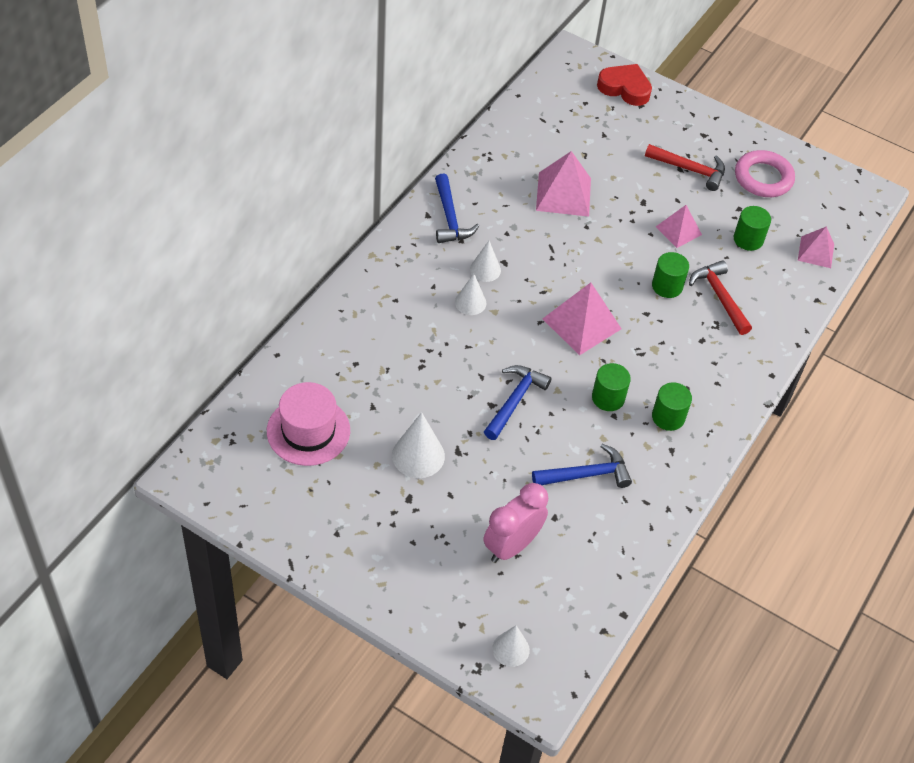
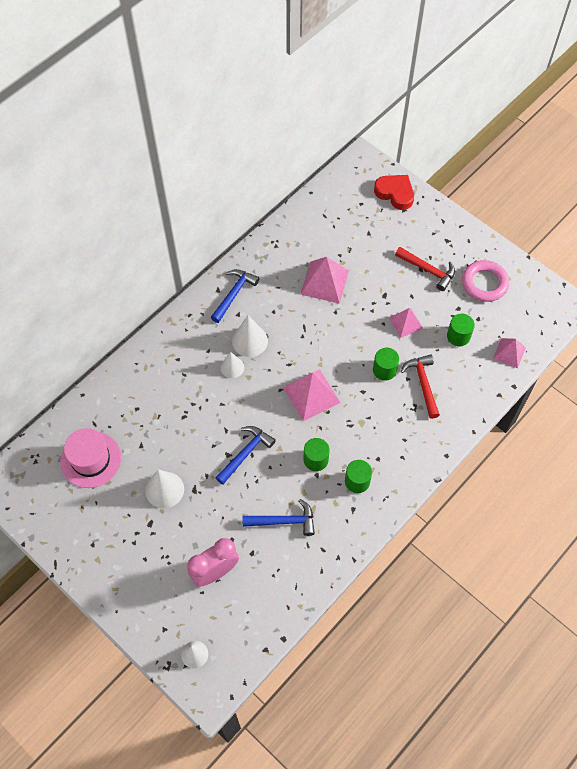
camera: 15 degrees right, 10 degrees up
blue hammer [435,174,479,243] -> blue hammer turned 150 degrees counterclockwise [211,269,259,323]
white cone [470,241,501,282] -> white cone [232,315,268,357], size x1.54

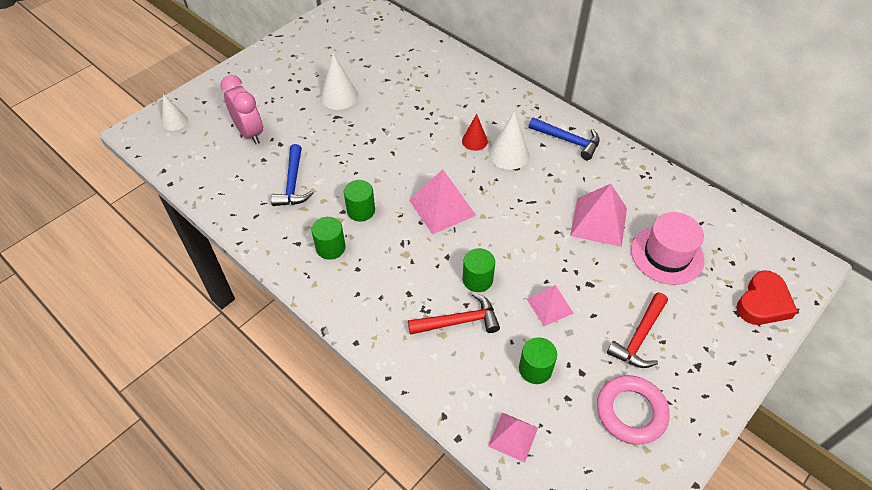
camera: 90 degrees right, 10 degrees down
pink hat [60,428,121,488] -> pink hat moved to [631,212,704,285]
blue hammer [215,426,276,485] -> none
white cone [221,352,244,378] -> red cone [462,114,488,151]

